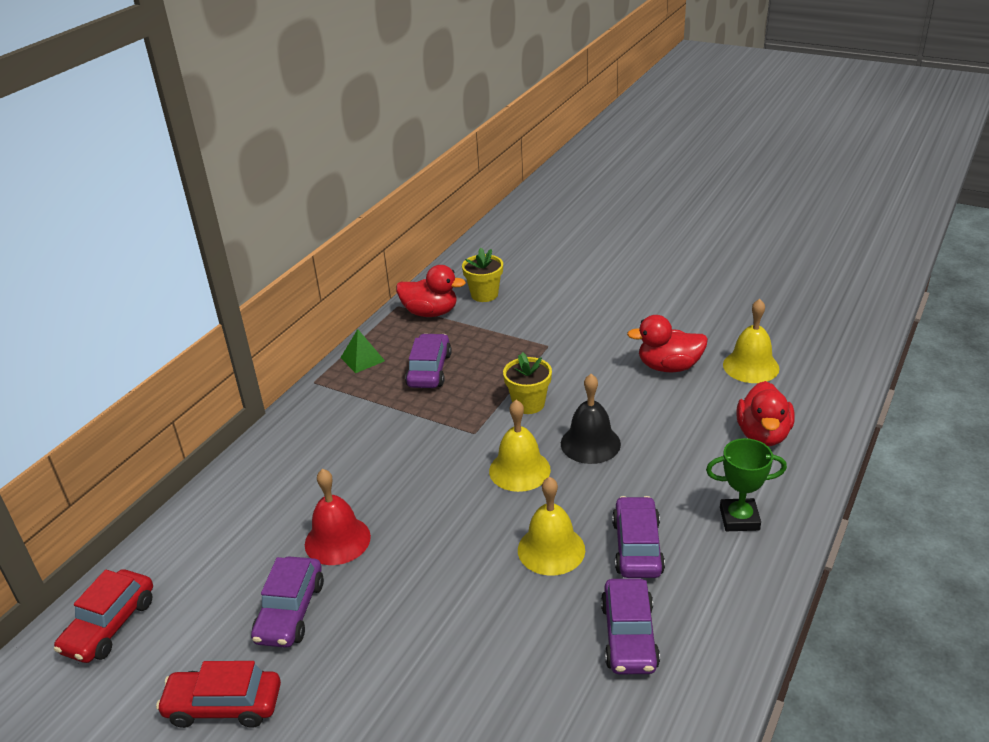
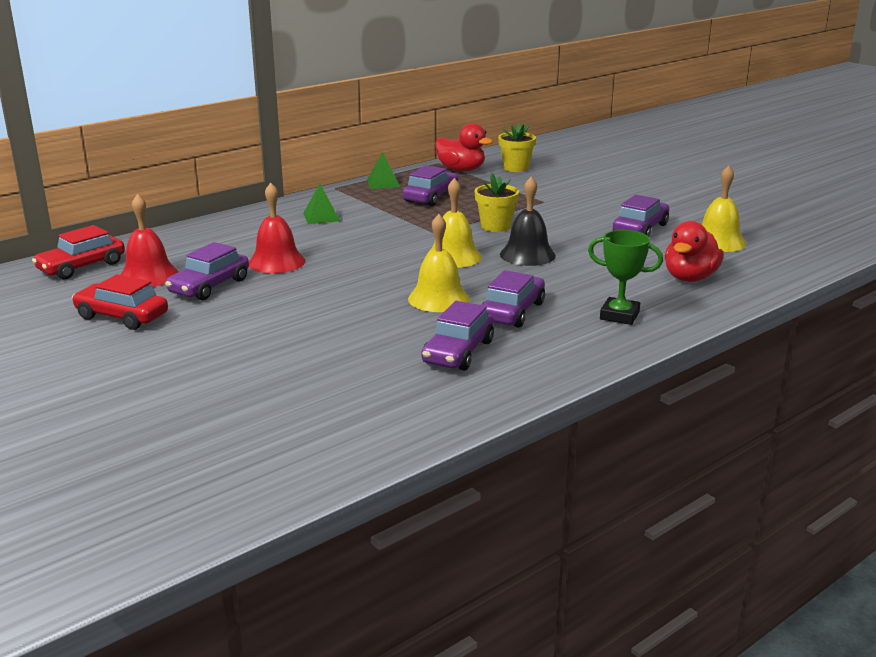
camera: 20 degrees right, 10 degrees down
red duck [627,315,708,372] -> purple car [613,195,669,237]
none -> red bell [120,194,178,287]
none -> green pyramid [303,184,340,224]

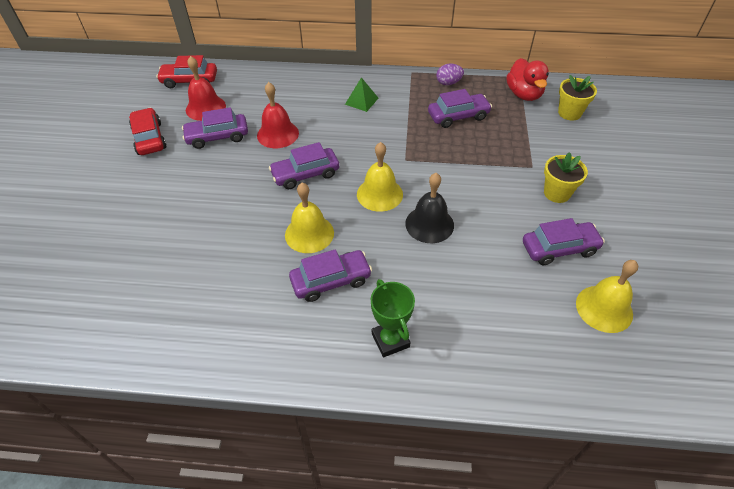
camera: 45 degrees right, 25 degrees up
green pyramid [367,152,400,189] -> purple egg [436,64,464,85]
purple car [421,301,494,371] -> purple car moved to [269,142,339,189]
yellow flower pot [475,173,519,232] -> yellow flower pot moved to [544,152,588,203]
red duck [665,221,724,282] -> none

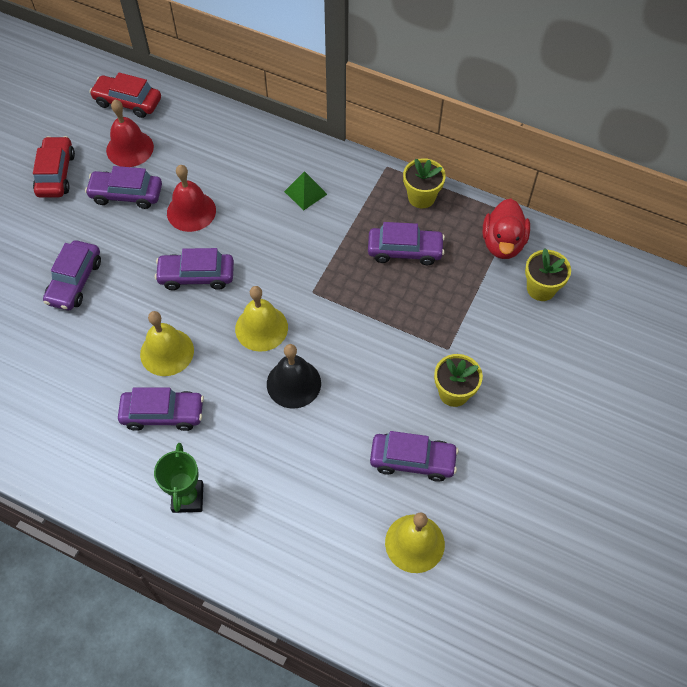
camera: 20 degrees right, 10 degrees up
purple egg [436,64,464,85] -> yellow flower pot [403,158,446,208]
none -> purple car [43,240,101,310]

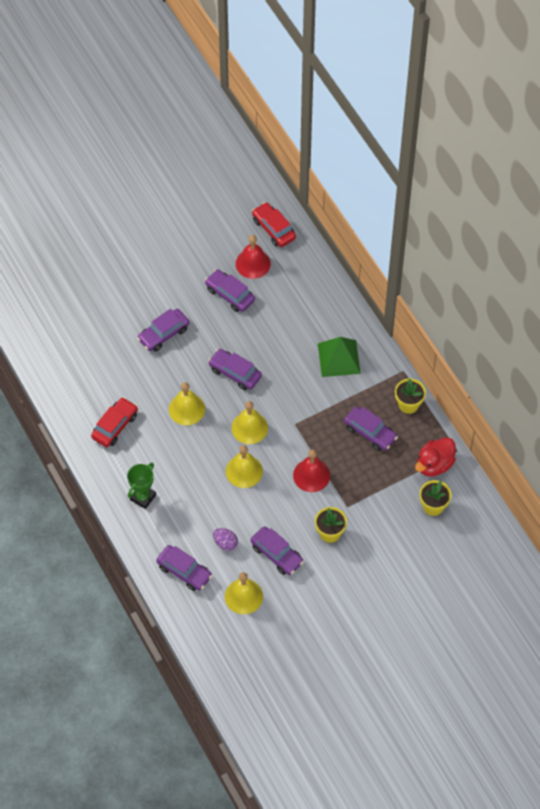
camera: 35 degrees right, 0 degrees up
red car [33,136,75,198] -> red car moved to [91,397,138,447]
purple car [118,387,204,431] -> purple car moved to [156,545,212,591]
red bell [167,165,216,232] -> red bell moved to [293,449,330,492]
black bell [267,344,321,409] -> yellow bell [226,445,263,488]
green pyramid [284,171,327,210] -> green pyramid [318,337,361,377], size x1.70
none -> purple egg [213,528,238,551]

